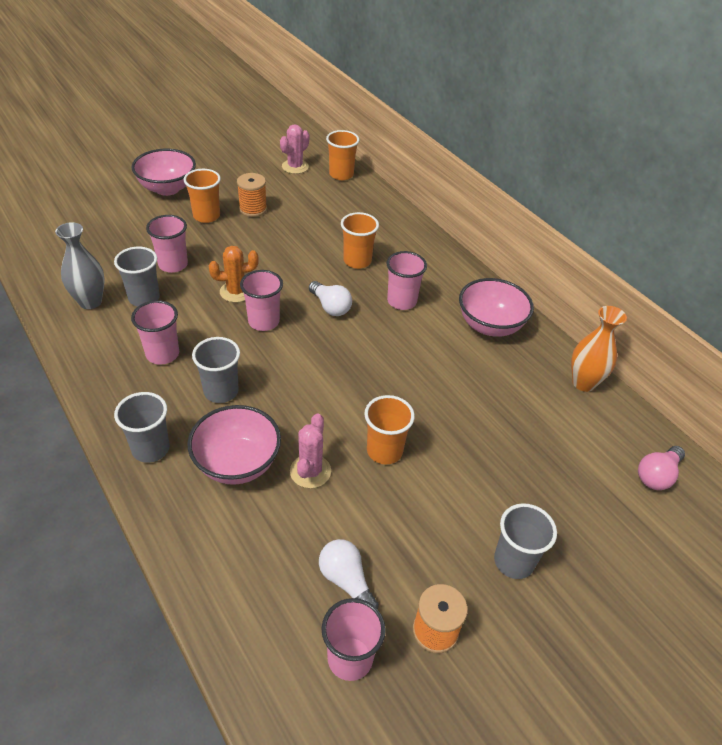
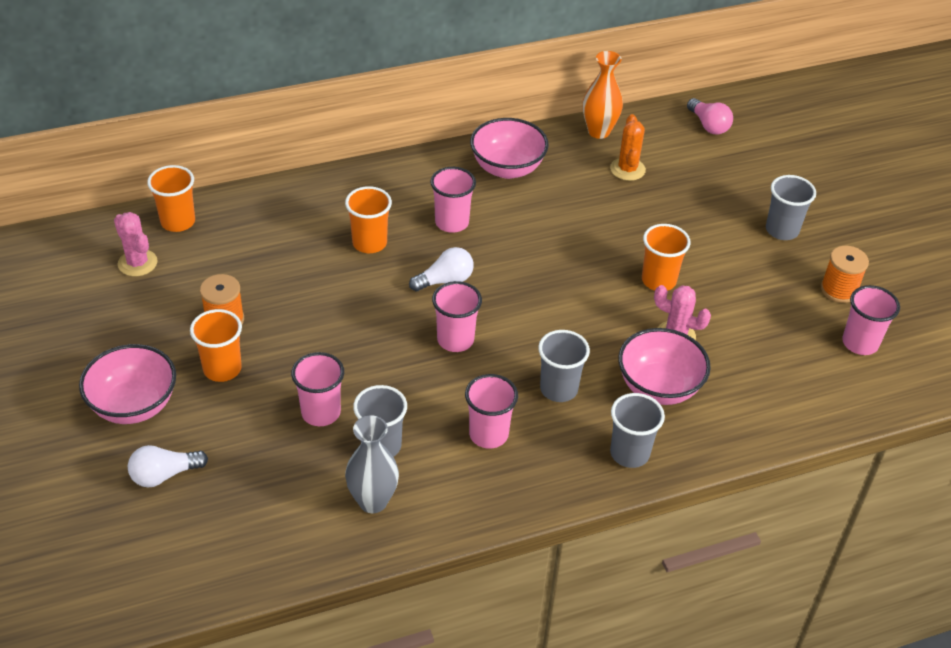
camera: 75 degrees left, 0 degrees up
orange cactus [209,246,259,302] -> orange cactus moved to [610,114,646,181]
white light bulb [319,539,379,609] -> white light bulb moved to [128,445,208,487]

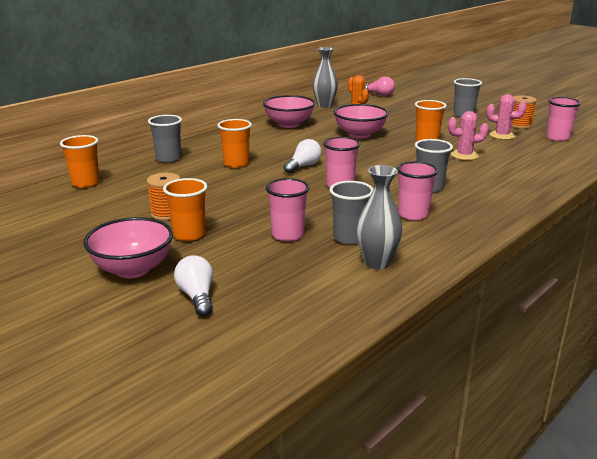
camera: 25 degrees left, 20 degrees down
pink cactus [114,212,158,276] -> pink cactus moved to [486,94,527,140]
white light bulb [128,445,208,487] -> white light bulb turned 120 degrees clockwise [174,255,213,316]
pink cup [430,167,476,233] -> none
orange vase [583,51,623,139] -> grey vase [312,47,338,108]
grey cup [610,393,665,468] -> grey cup moved to [148,115,182,163]
pink bowl [618,328,711,405] -> pink bowl moved to [334,104,389,139]

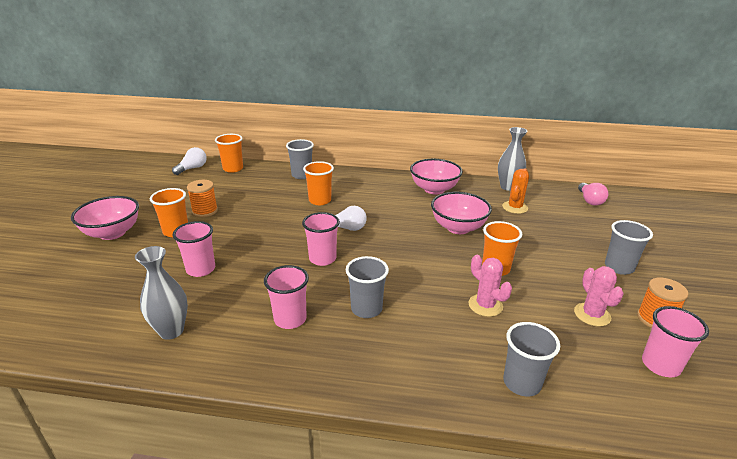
camera: 55 degrees right, 5 degrees up
white light bulb [174,255,213,316] -> white light bulb moved to [172,147,207,175]
grey cup [330,181,373,244] -> grey cup moved to [503,322,560,397]

